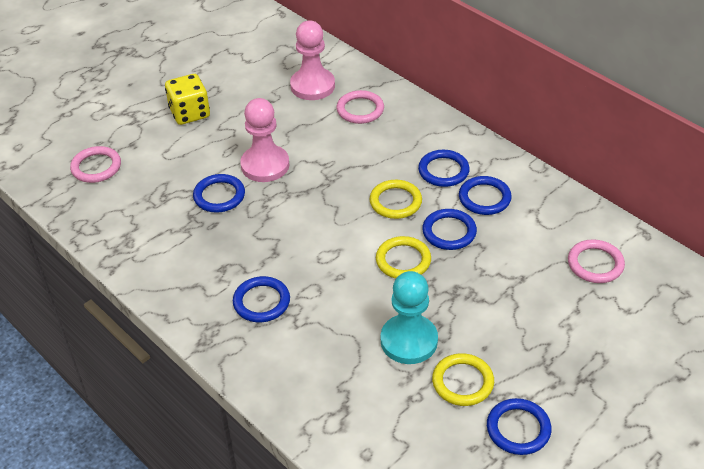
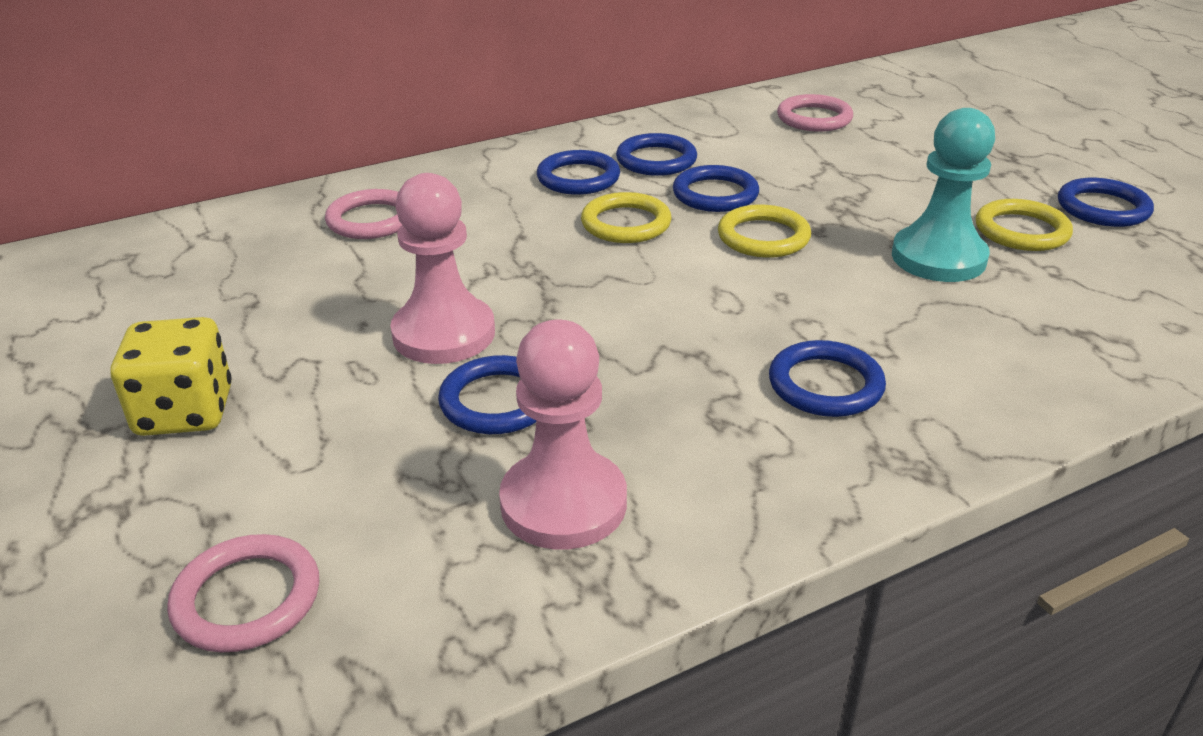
camera: 75 degrees left, 10 degrees down
pink pawn [290,21,335,100] -> pink pawn moved to [499,320,627,550]

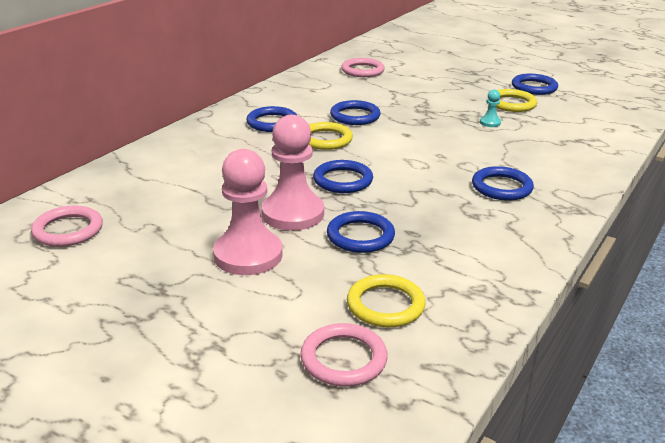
camera: 30 degrees left, 5 degrees down
yellow dice [111,317,232,436] -> none
pink ring [325,189,402,239] -> pink ring moved to [31,206,103,247]
pink pawn [499,320,627,550] -> pink pawn moved to [213,149,282,275]
blue ring [616,133,697,176] -> blue ring moved to [313,160,373,193]
yellow ring [718,205,811,258] -> yellow ring moved to [347,274,426,328]
turquoise pawn [892,108,995,282] -> turquoise pawn [480,90,501,127], size x0.42

